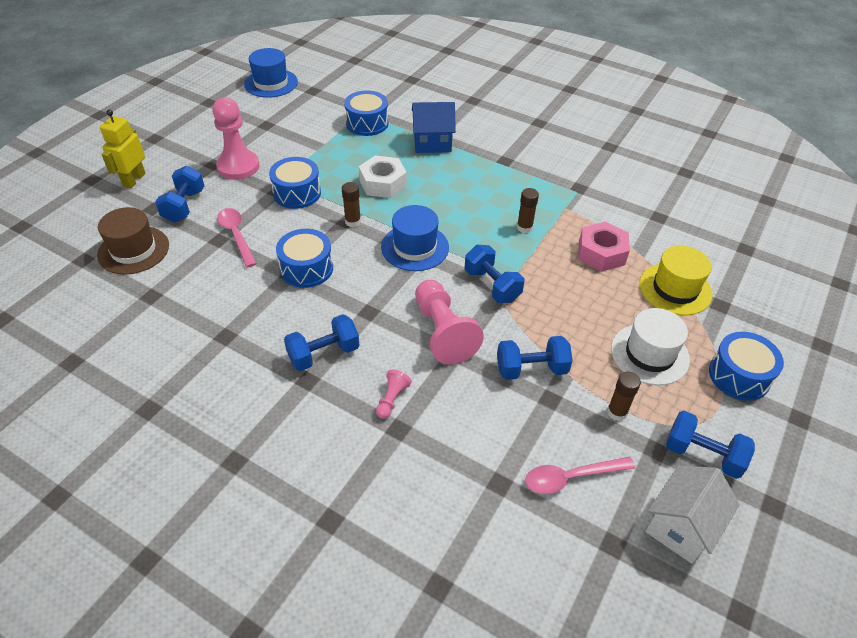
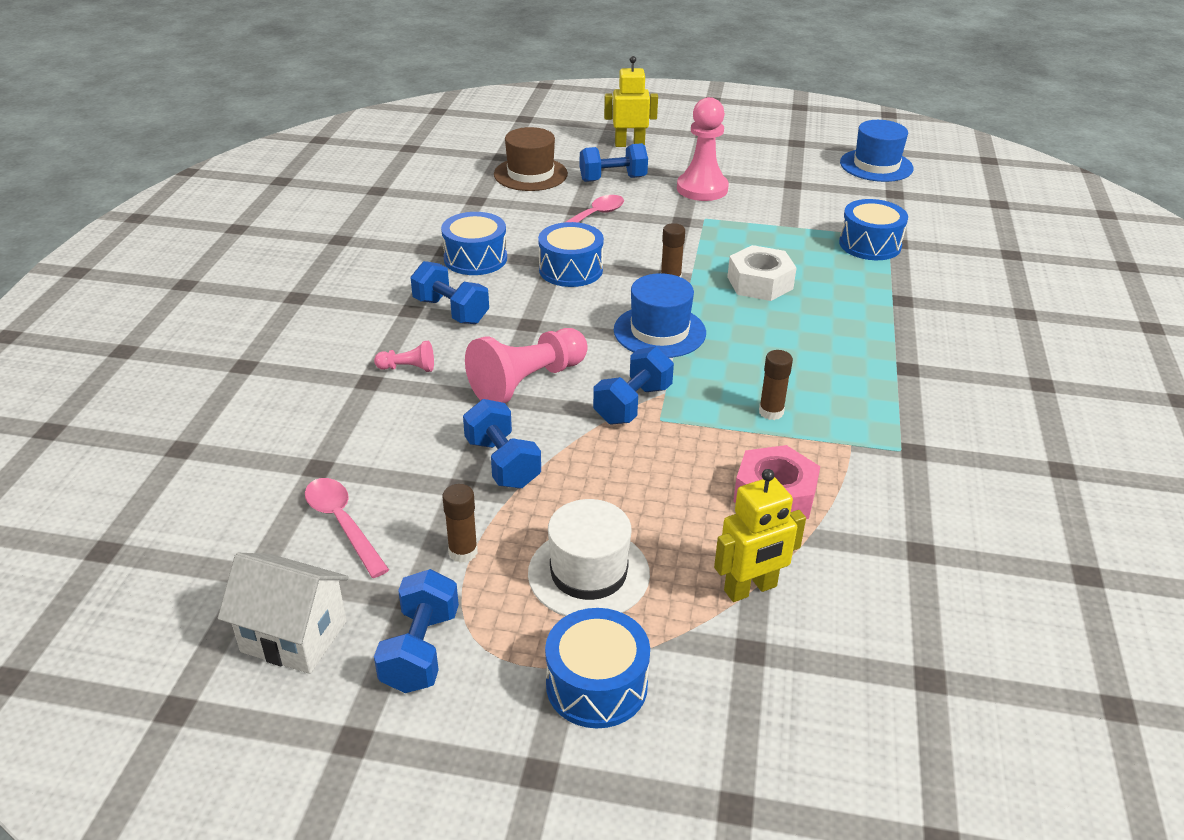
camera: 70 degrees right, 10 degrees down
blue drum [269,157,321,209] -> blue drum moved to [441,212,507,275]
blue house [412,102,456,153] -> none
yellow hat [640,245,712,316] -> yellow robot [714,469,806,602]

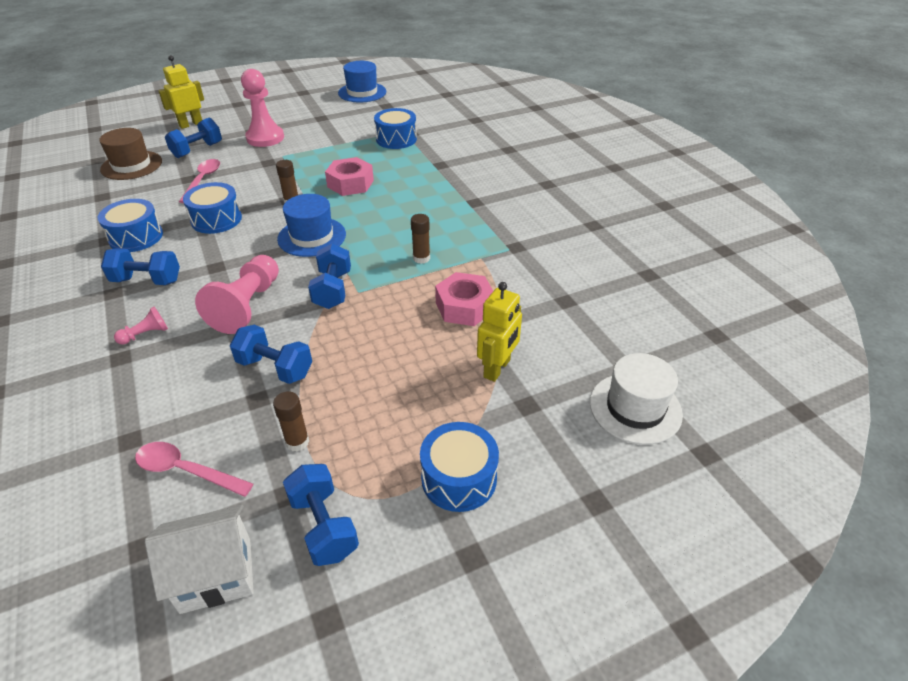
camera: 35 degrees left, 5 degrees up
white hat [528,499,650,616] -> white hat moved to [590,353,683,445]
white nut [727,245,797,301] -> pink nut [325,157,374,196]

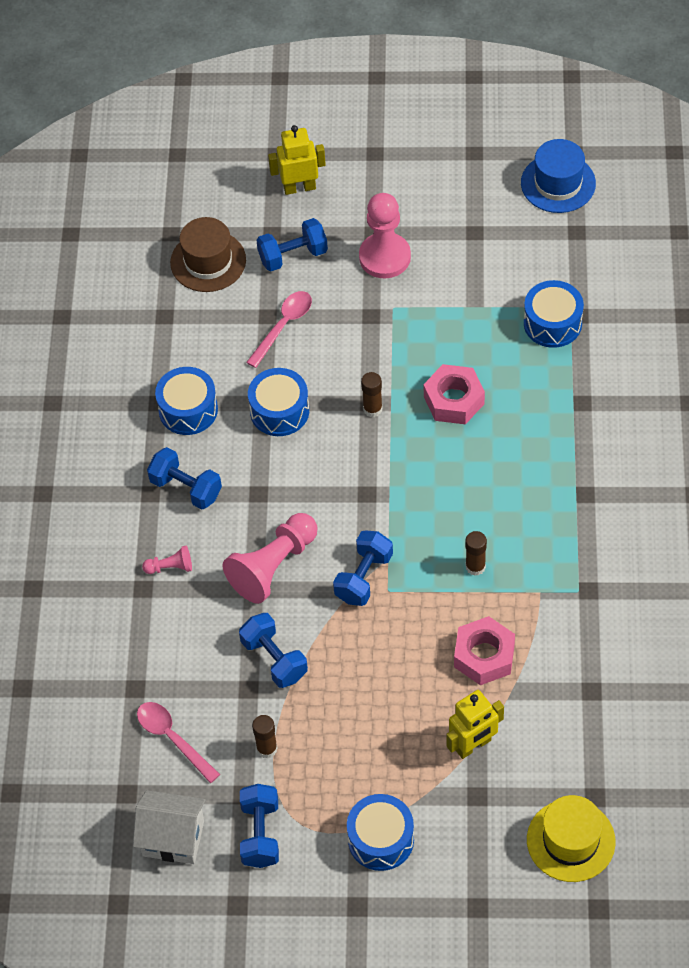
camera: 30 degrees right, 15 degrees up
blue hat [277,194,346,257] -> none
white hat [590,353,683,445] -> yellow hat [527,795,616,882]

